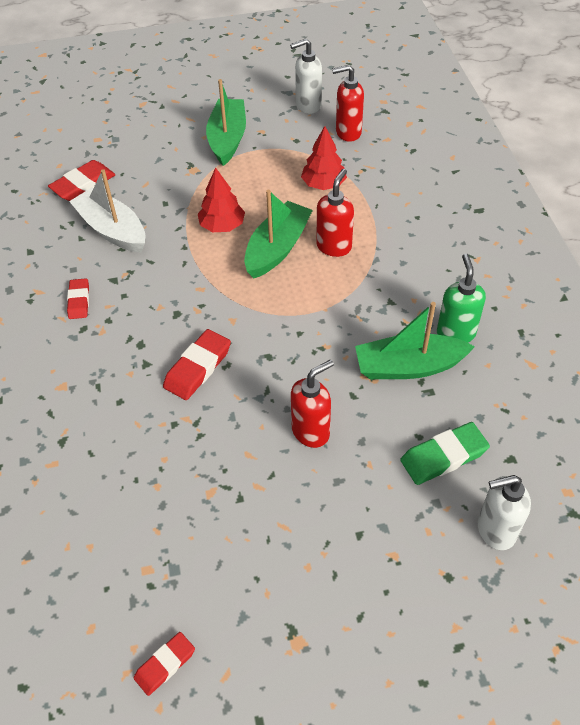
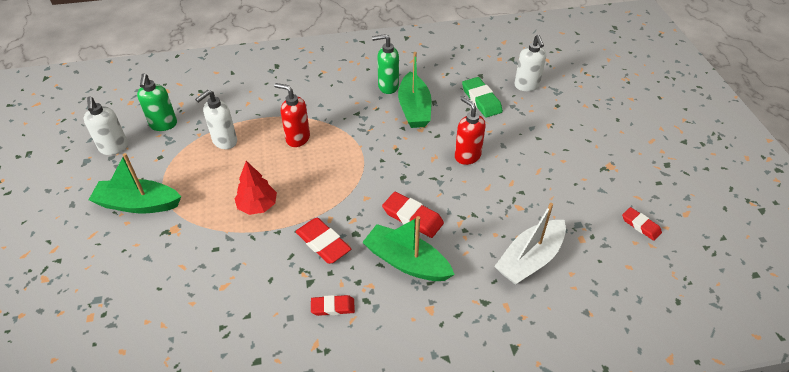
camera: 90 degrees left, 5 degrees down
red eraser [48,160,116,201] -> red eraser moved to [295,218,351,264]
white boat [69,169,145,252] -> white boat moved to [494,203,566,285]
green boat [244,190,313,278] -> green boat moved to [362,216,455,281]
red tree [301,126,347,190] -> white soap dispenser [195,90,237,149]
red soap dispenser [332,65,364,142] -> green soap dispenser [137,73,177,131]

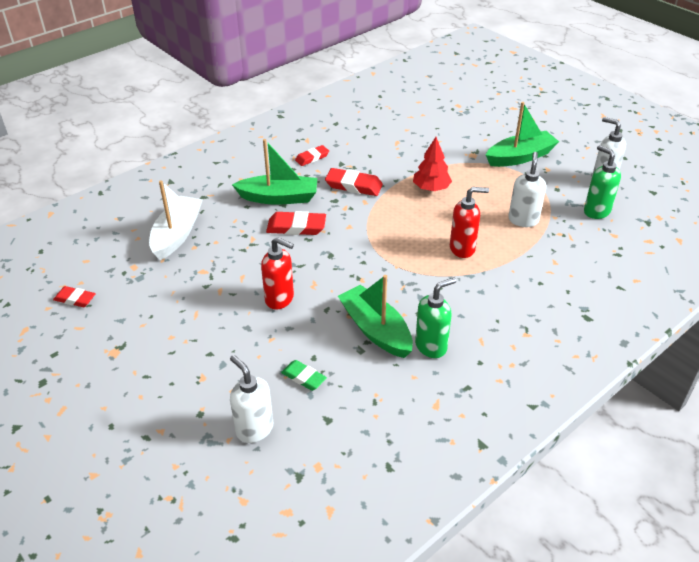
camera: 150 degrees right, 5 degrees down
green eraser [462,77,503,118] -> green eraser [281,360,327,391], size x0.64

